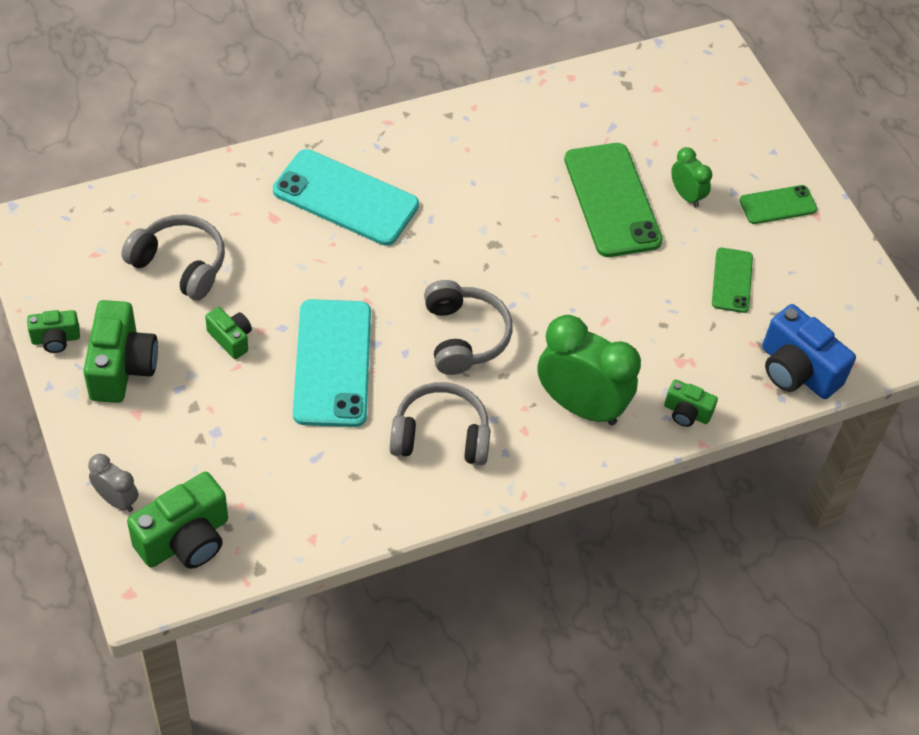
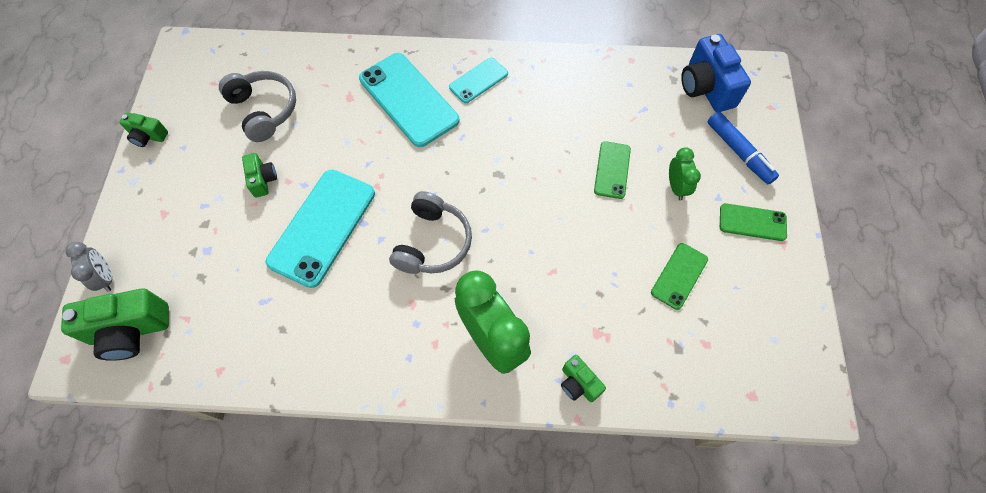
camera: 30 degrees right, 10 degrees up
green camera [83,300,158,403] -> none
grey headphones [390,382,490,465] -> none
green phone [564,143,663,257] -> green phone [594,141,631,199], size x0.54
blue camera [762,304,856,399] -> blue camera moved to [681,34,751,112]
none -> turquoise phone [449,57,508,103]
none -> blue marker [707,112,779,184]

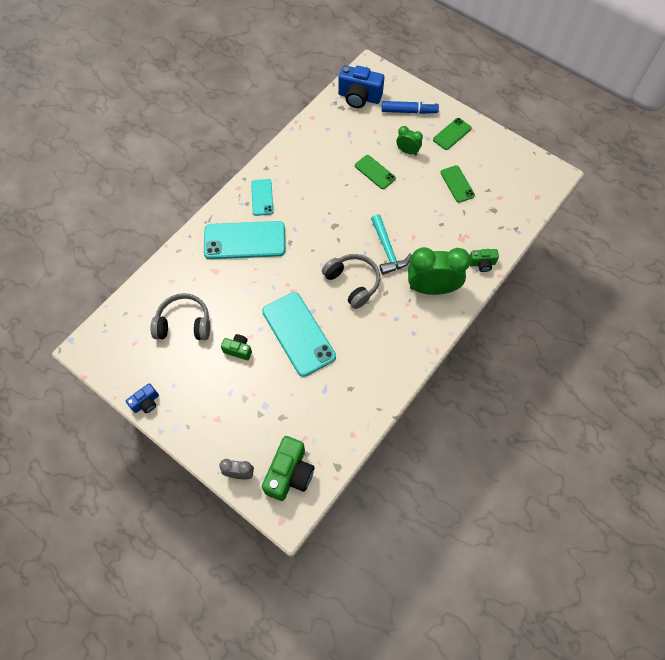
camera: 55 degrees left, 0 degrees up
green camera [119,112,168,147] -> blue camera [126,383,159,413]
none -> turquoise hammer [371,214,412,275]

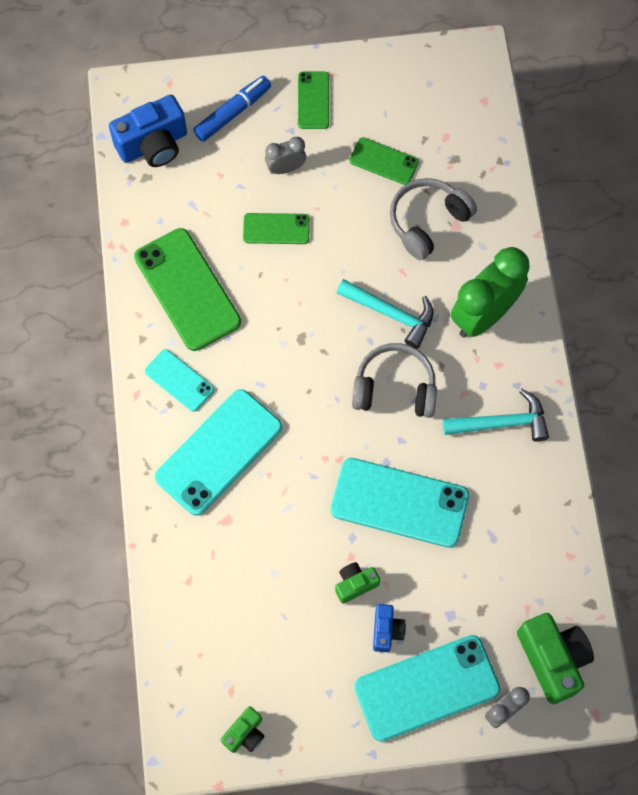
camera: 45 degrees left, 5 degrees up
blue camera [126,383,159,413] -> blue camera moved to [373,604,406,652]
grey headphones [150,293,210,340] -> grey headphones moved to [390,178,477,260]
green clock [396,126,423,155] -> grey clock [265,137,306,174]
green camera [470,249,499,272] -> green camera moved to [221,706,264,753]
none -> green phone [134,228,241,351]
none -> turquoise phone [354,635,500,742]
none -> turquoise hammer [443,389,549,442]

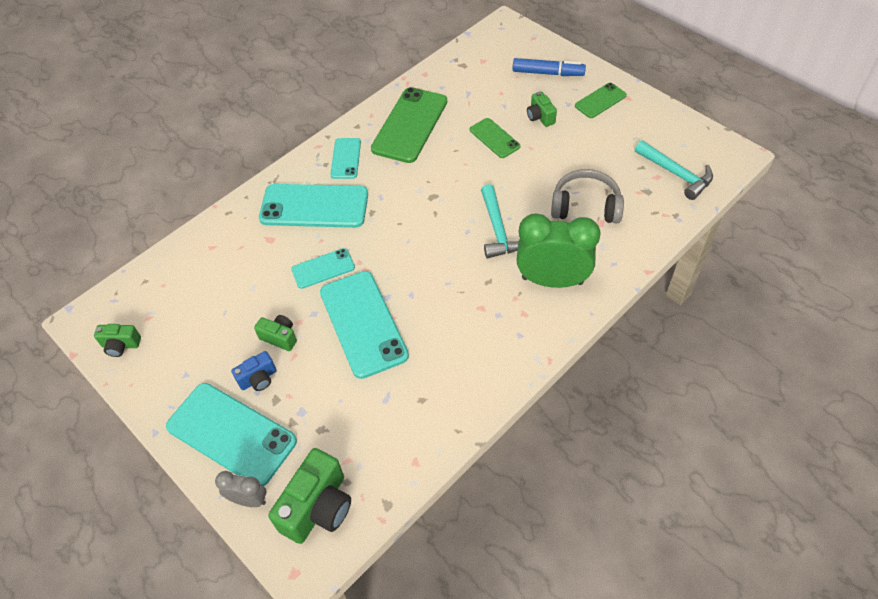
camera: 55 degrees right, 15 degrees down
blue camera [109,95,187,167] -> none
grey clock [265,137,306,174] -> green camera [527,91,557,127]
green phone [349,137,419,185] -> none
grey headphones [352,343,437,418] -> none
turquoise hammer [443,389,549,442] -> turquoise hammer moved to [635,140,713,200]
none -> turquoise phone [291,248,355,289]

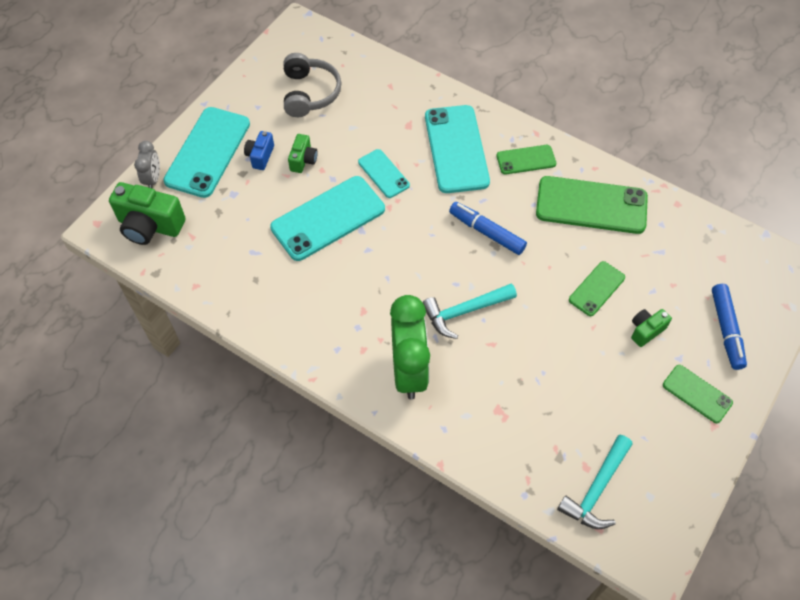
camera: 75 degrees right, 5 degrees up
green camera [94,324,141,357] -> none
blue camera [231,351,276,391] -> blue camera turned 60 degrees clockwise [244,131,274,170]
turquoise phone [330,138,361,179] -> green phone [496,145,556,175]
grey headphones [551,169,624,224] -> grey headphones moved to [284,53,342,117]
none -> blue marker [449,202,527,255]

